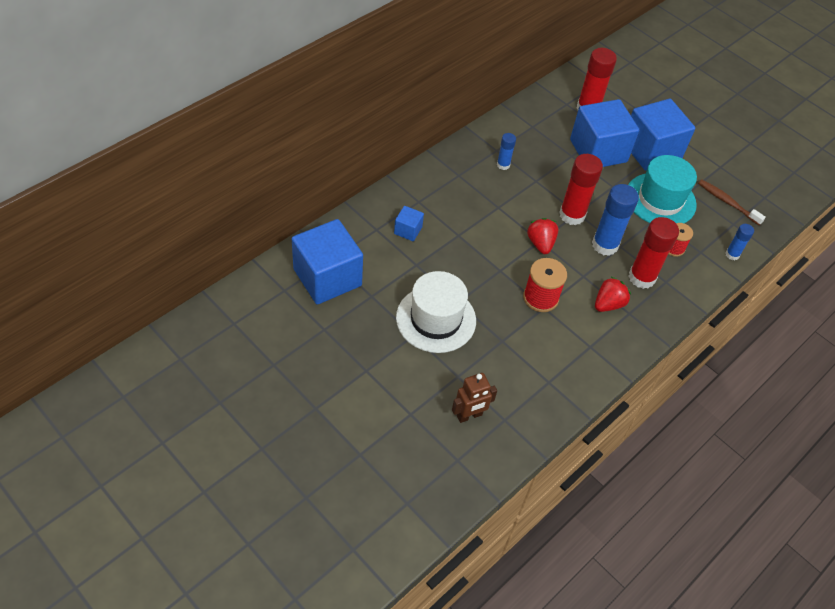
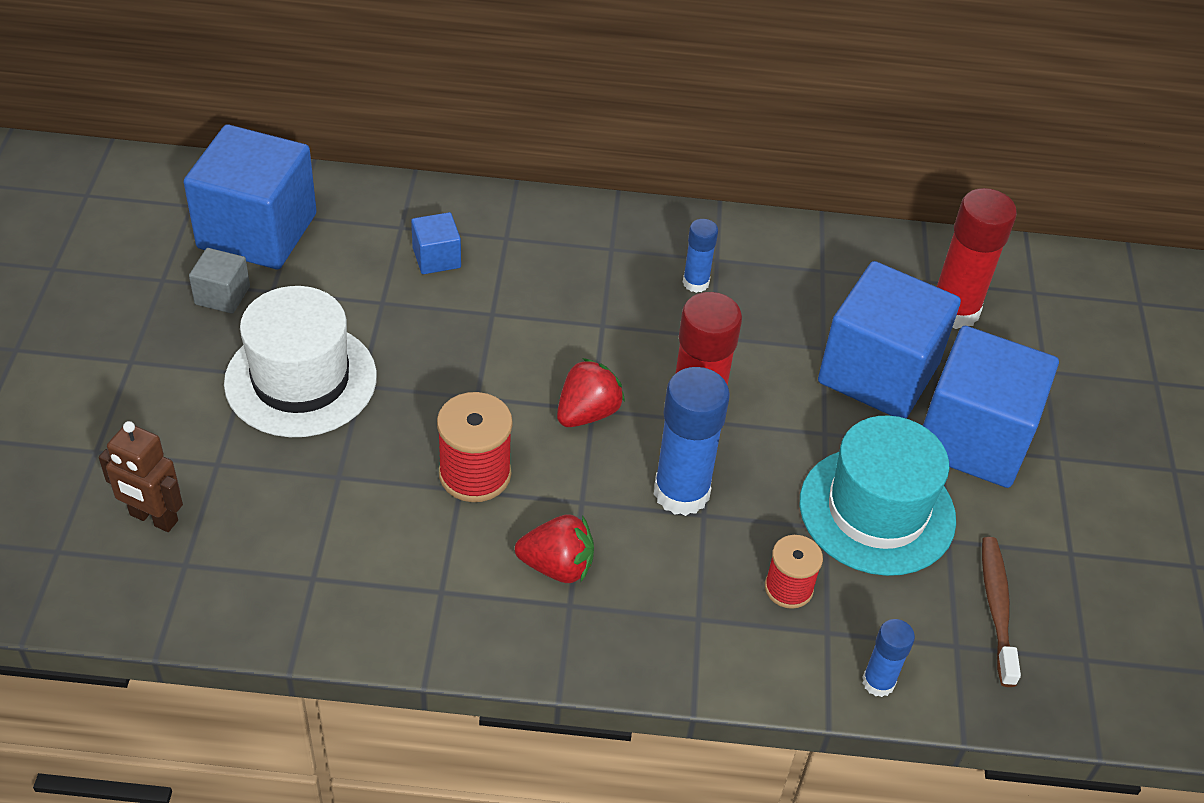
camera: 50 degrees right, 5 degrees down
red glue stick [628,217,679,289] -> none
none -> grey cube [189,248,250,314]

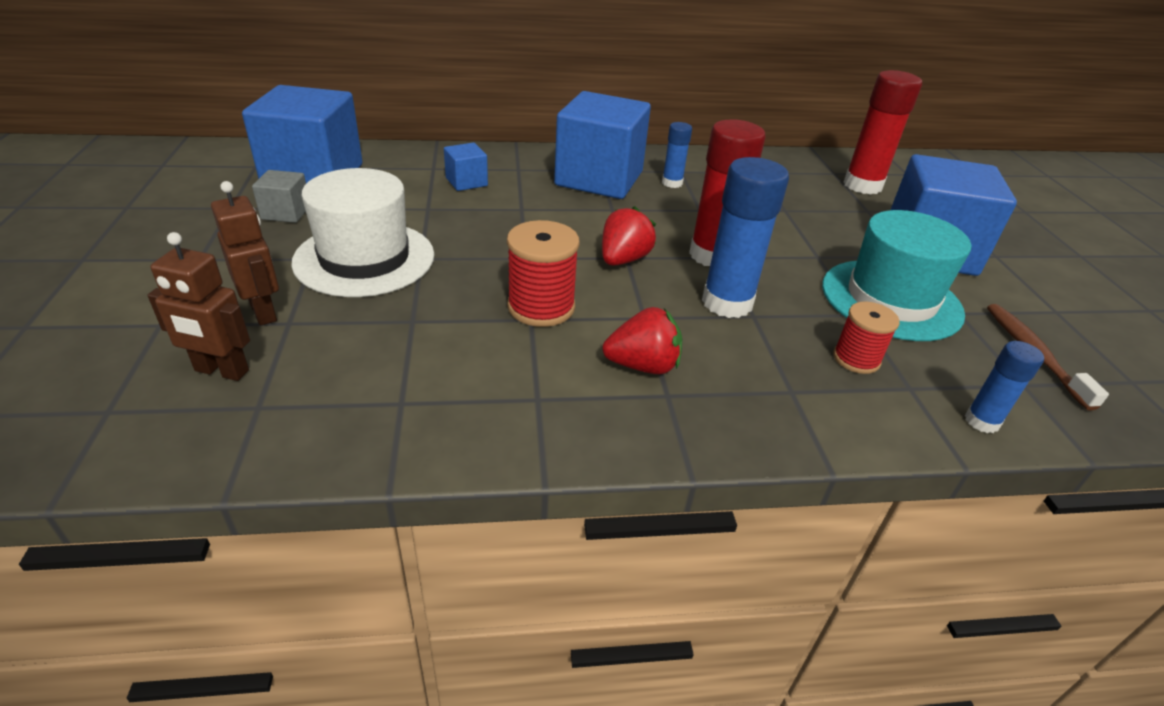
camera: 10 degrees left, 10 degrees down
blue cube [818,261,961,418] -> blue cube moved to [554,91,651,199]
none -> brown robot [211,181,279,326]

